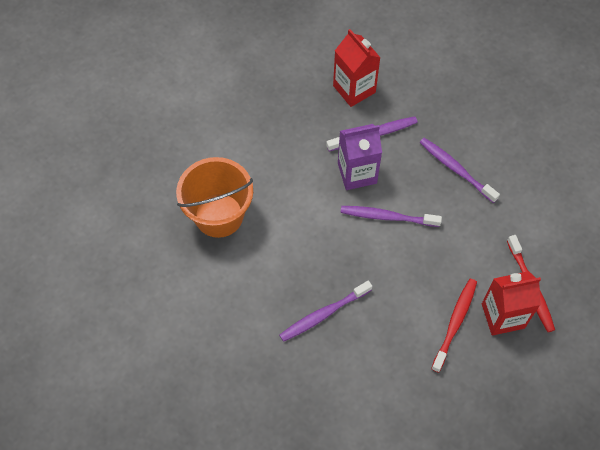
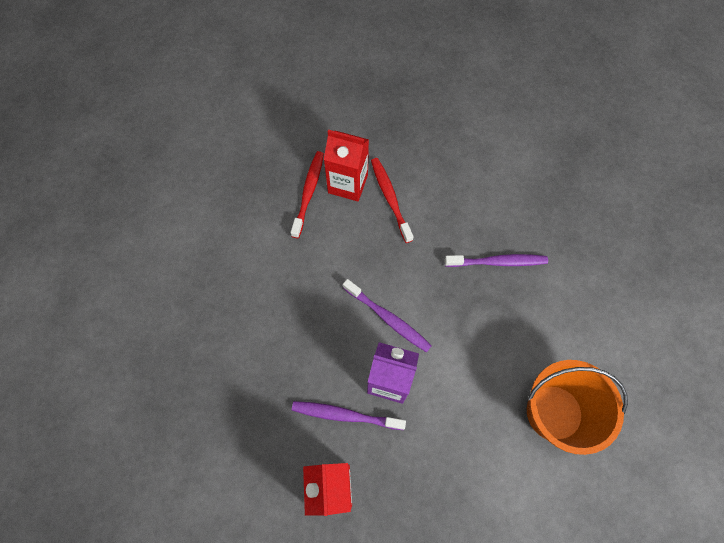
camera: 150 degrees left, 5 degrees up
purple toothbrush [419,138,500,203] -> none
red toothbrush [431,278,477,373] -> red toothbrush turned 105 degrees clockwise [371,158,414,243]

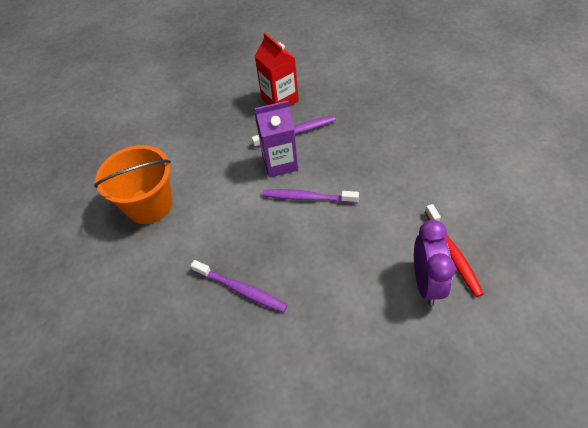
camera: 155 degrees right, 15 degrees down
red carton [324,130,369,201] -> purple clock [414,220,456,305]
red toothbrush [371,158,414,243] -> none
purple toothbrush [445,254,548,267] -> purple toothbrush turned 120 degrees counterclockwise [191,260,287,312]

